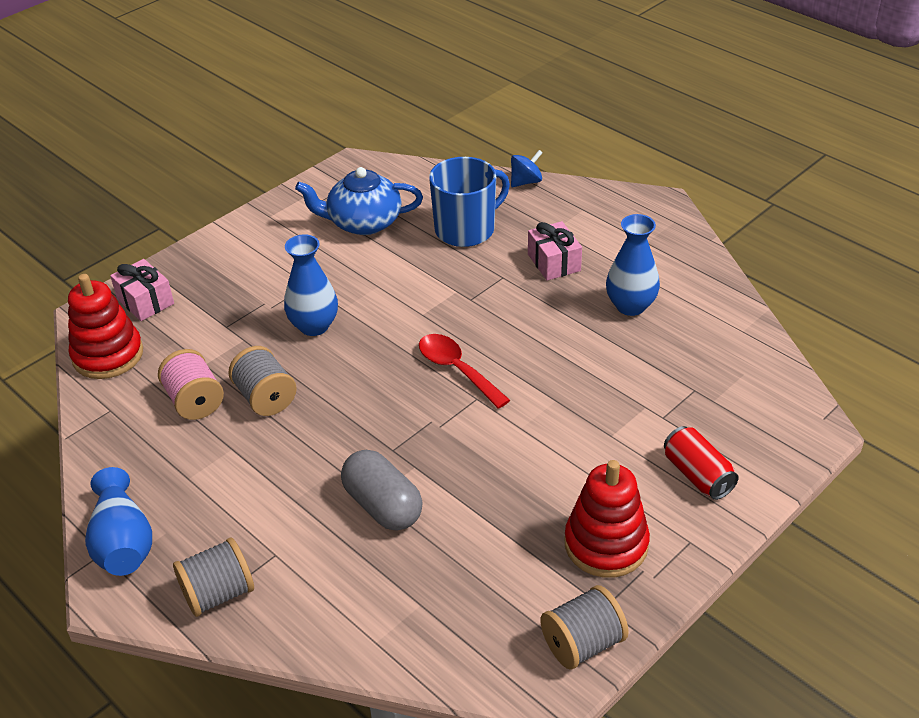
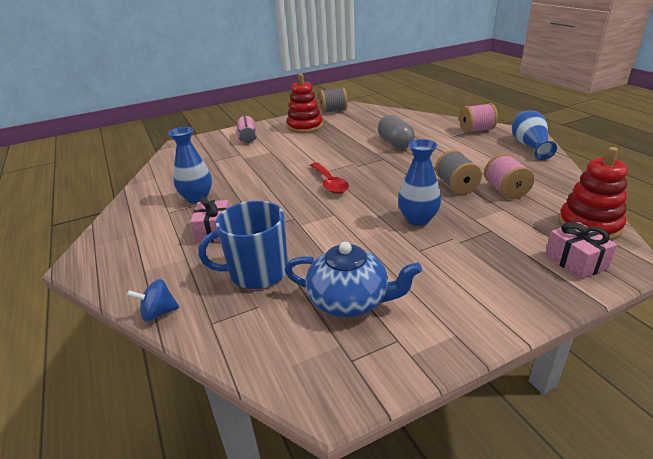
camera: 160 degrees left, 10 degrees down
grey spool [173,538,254,617] -> pink spool [459,103,498,133]
red can [664,426,739,500] -> pink can [237,116,257,143]

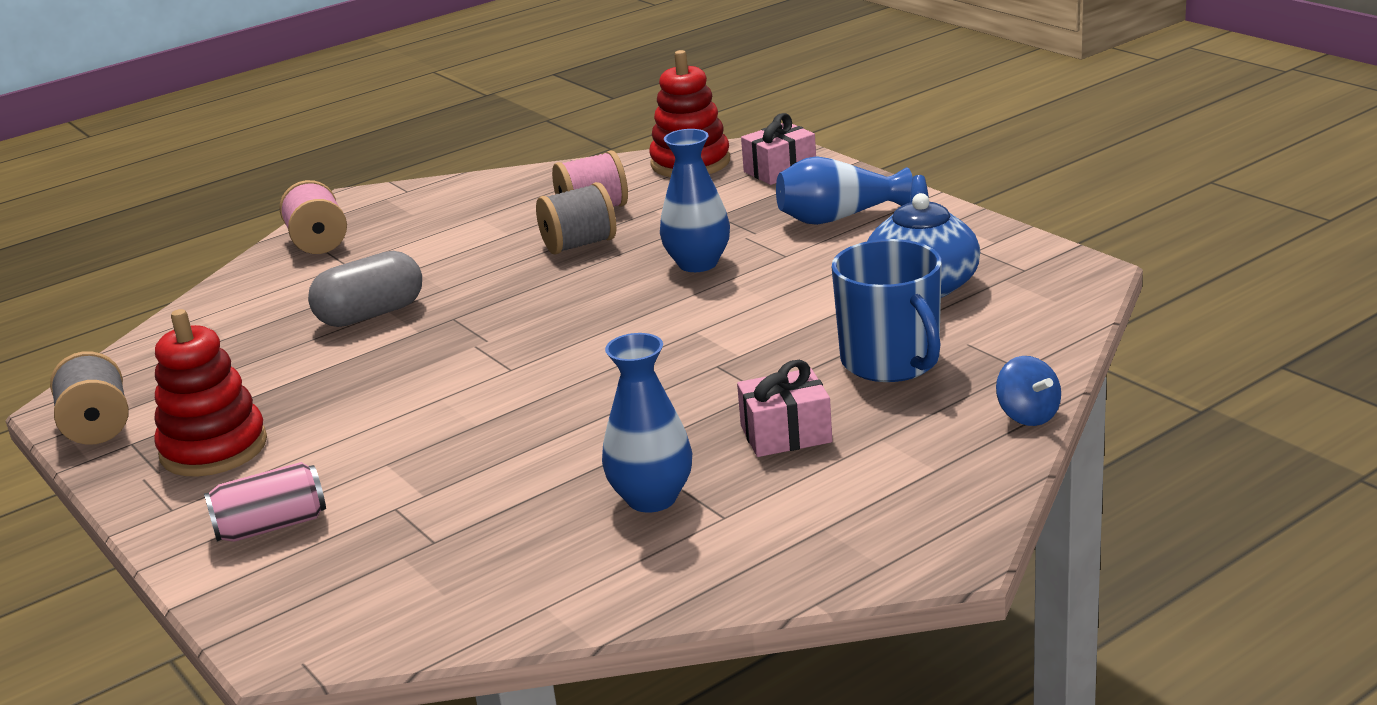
camera: 100 degrees left, 5 degrees down
red spoon [310,162,349,194] -> none
blue vase [512,110,557,160] -> blue vase moved to [776,156,913,225]

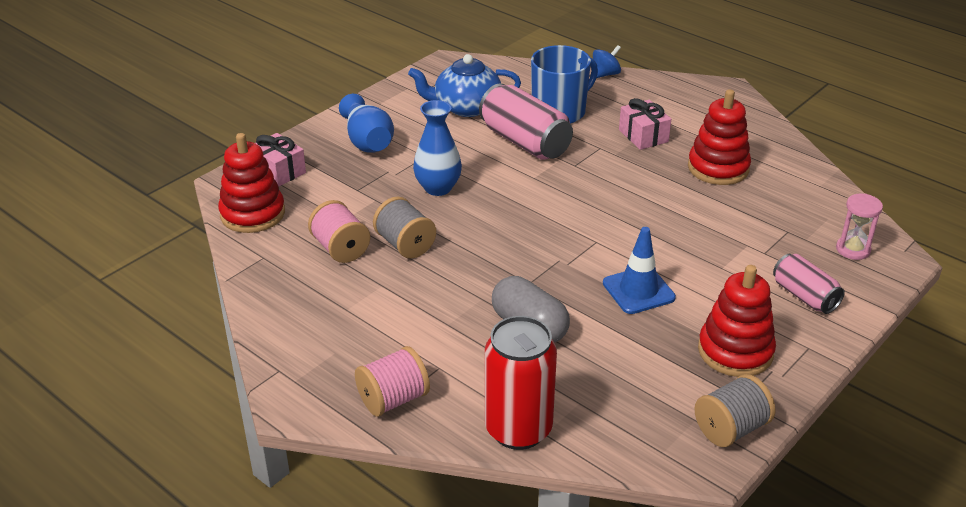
camera: 105 degrees left, 10 degrees up
blue vase [602,333,692,513] -> red stacking toy [688,89,751,185]
none -> pink can [479,84,573,160]
none -> red can [485,316,557,450]
none -> blue traffic cone [603,227,676,314]
none -> pink hourglass [836,194,883,260]

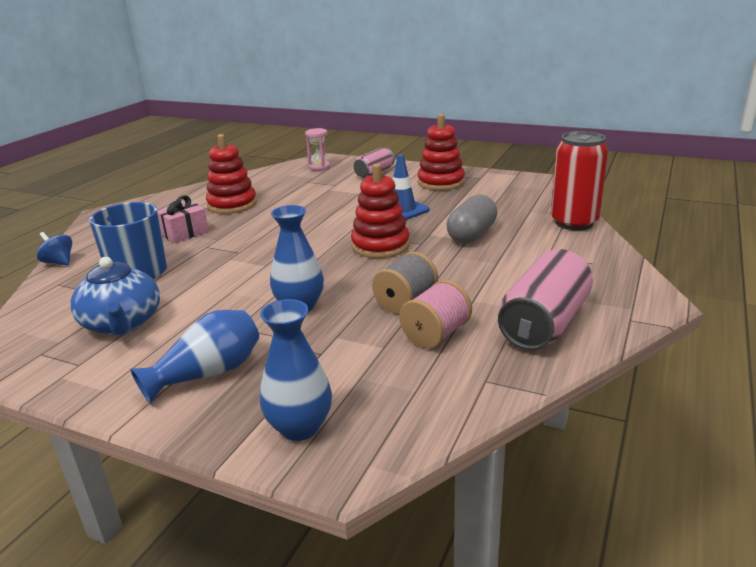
camera: 105 degrees left, 10 degrees down
red stacking toy [218,133,285,233] -> red stacking toy moved to [351,164,410,258]
pink gift [255,133,306,186] -> blue vase [260,299,332,441]
pink spool [355,346,430,417] -> none
pink can [479,84,573,160] -> pink can moved to [498,249,593,350]
grey spool [694,374,775,447] -> none

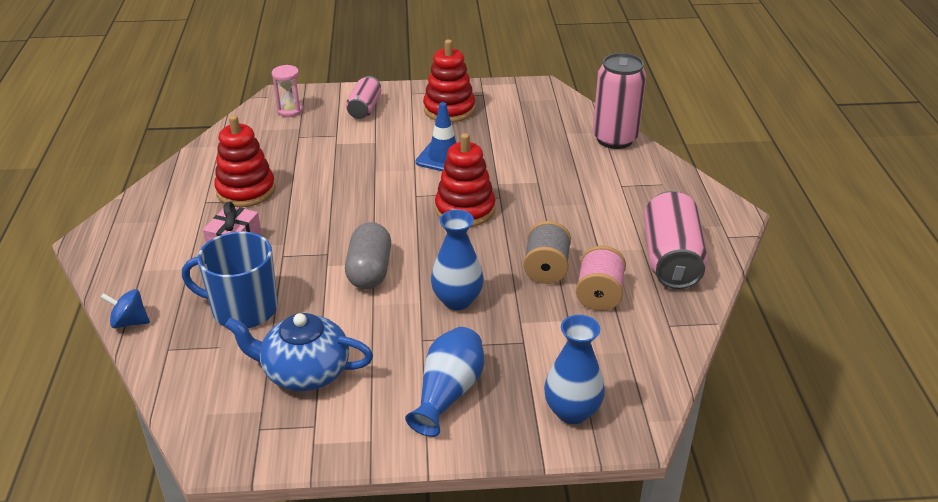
camera: 30 degrees left, 10 degrees up
blue teapot [70,257,160,336] -> blue teapot turned 150 degrees clockwise [225,313,373,391]
grey capsule [447,195,497,244] -> grey capsule moved to [345,222,391,289]
red can [551,131,608,231] -> pink can [593,53,646,149]

